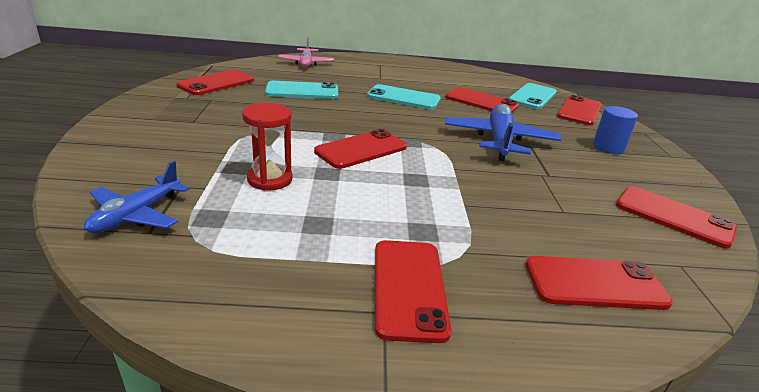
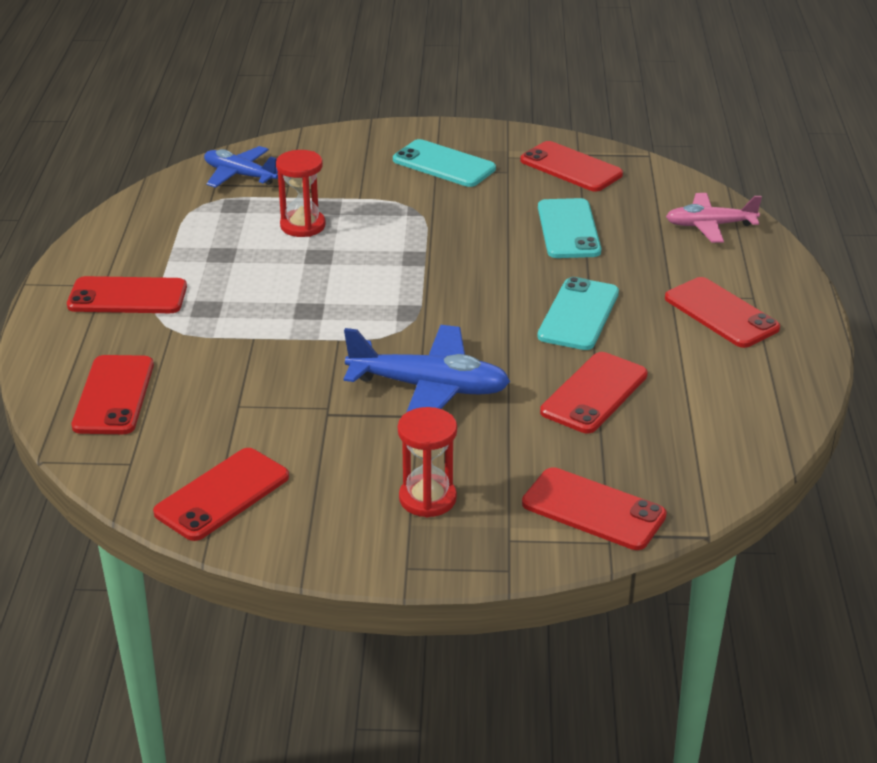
camera: 95 degrees right, 5 degrees up
red phone [314,129,407,169] -> red phone moved to [665,277,780,348]
turquoise phone [509,83,557,109] -> turquoise phone moved to [393,139,496,187]
blue cylinder [593,106,638,154] -> red hourglass [398,407,457,518]

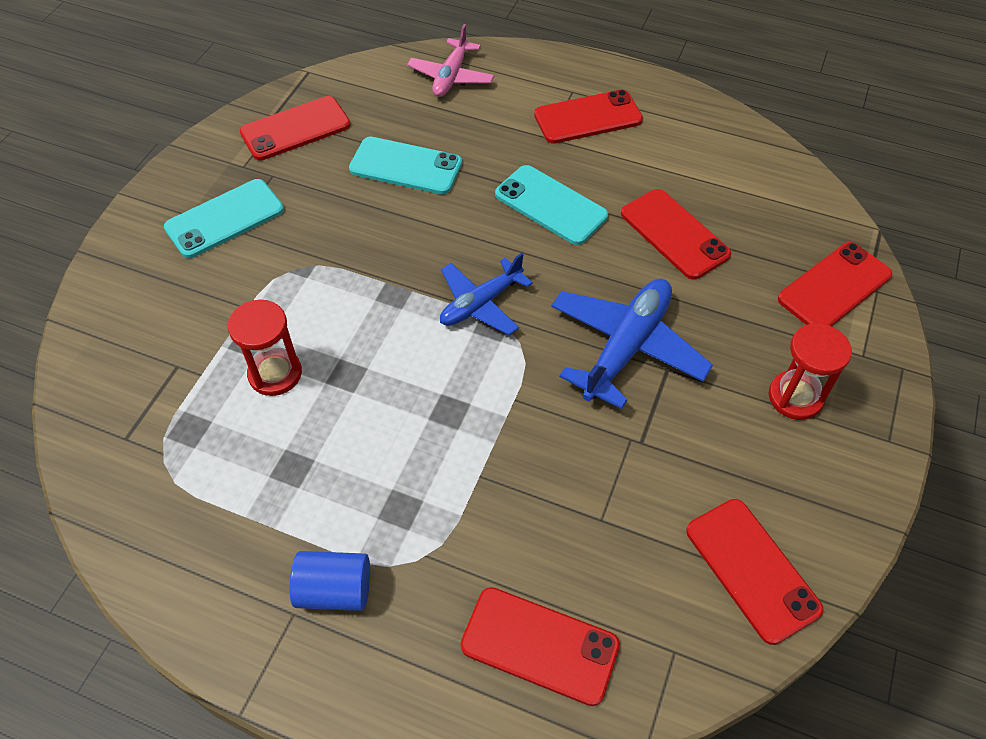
camera: 70 degrees left, 20 degrees up
red phone [67,276,187,313] -> blue cylinder [289,551,370,611]
blue plane [204,146,278,188] -> blue plane moved to [440,253,533,335]

